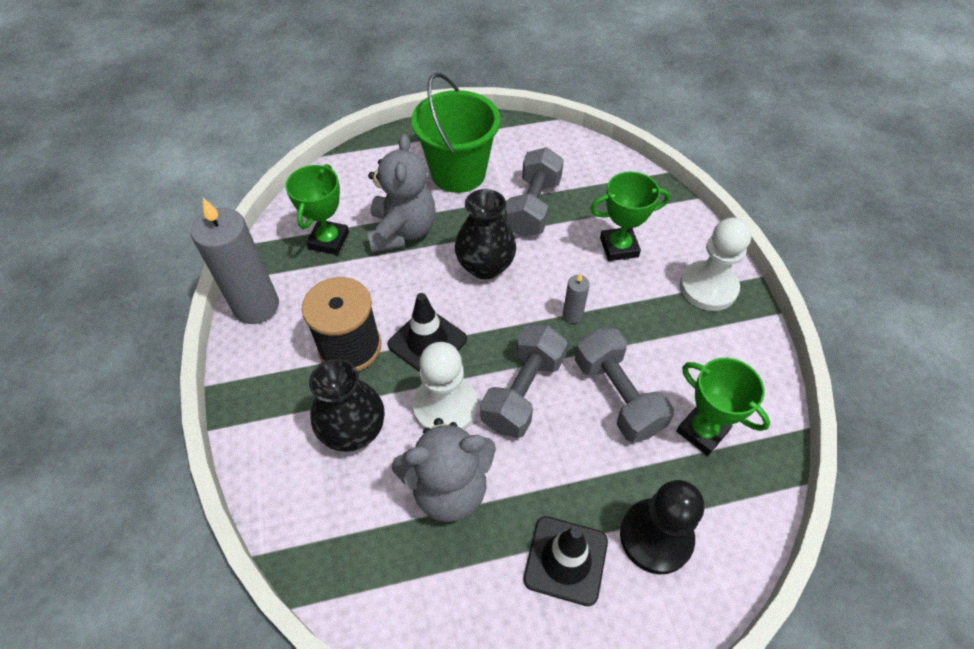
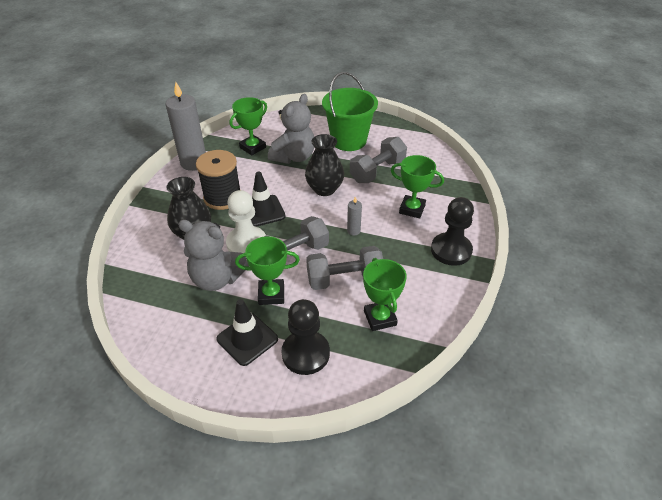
camera: 30 degrees right, 10 degrees down
grey dumbbell [575,328,674,442] -> grey dumbbell turned 75 degrees clockwise [306,246,383,290]
white pawn [680,218,752,311] -> black pawn [431,197,474,266]
none -> green trophy [235,236,300,305]

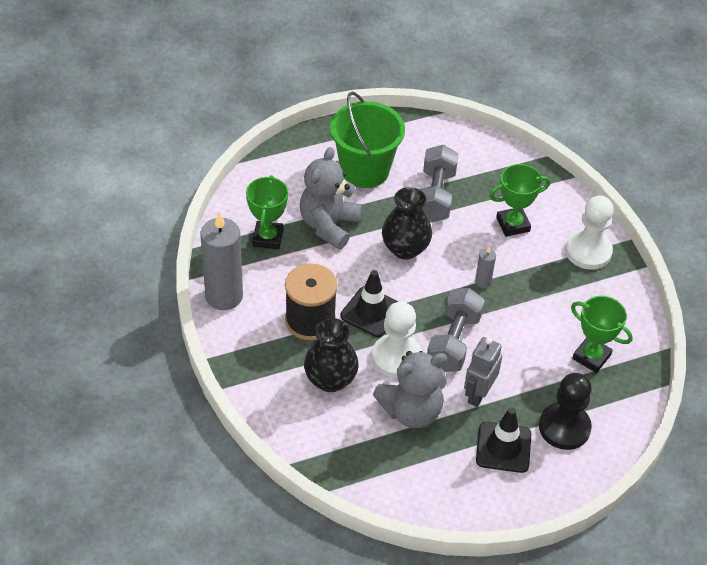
camera: 40 degrees left, 5 degrees up
green trophy [235,236,300,305] -> grey robot [464,337,502,407]
grey teddy bear [268,94,314,164] -> grey teddy bear turned 150 degrees counterclockwise [300,147,362,249]
grey dumbbell [306,246,383,290] -> none
black pawn [431,197,474,266] -> white pawn [565,196,614,270]

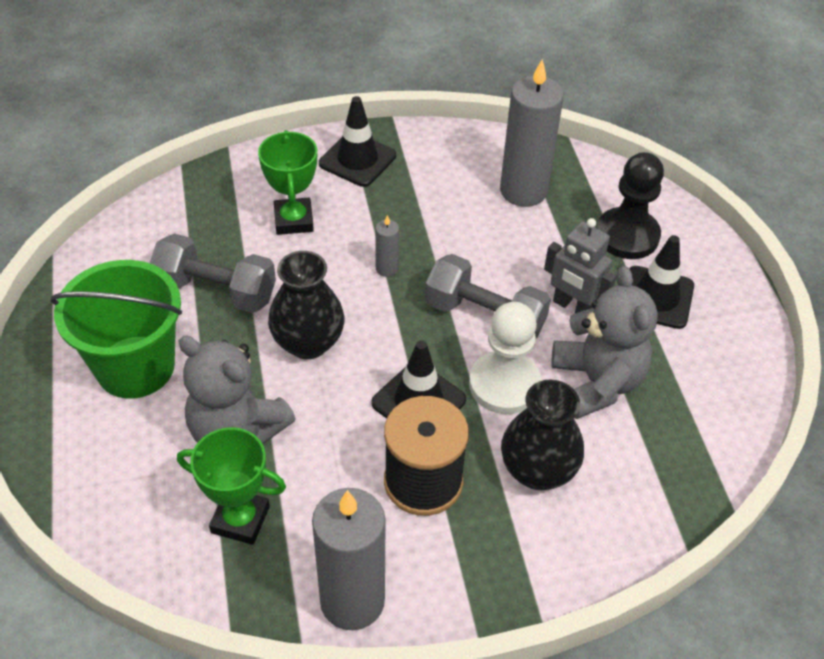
camera: 80 degrees left, 0 degrees up
white pawn [565,196,614,270] -> black traffic cone [319,96,396,187]
green trophy [571,296,633,373] -> grey candle [500,59,564,207]

